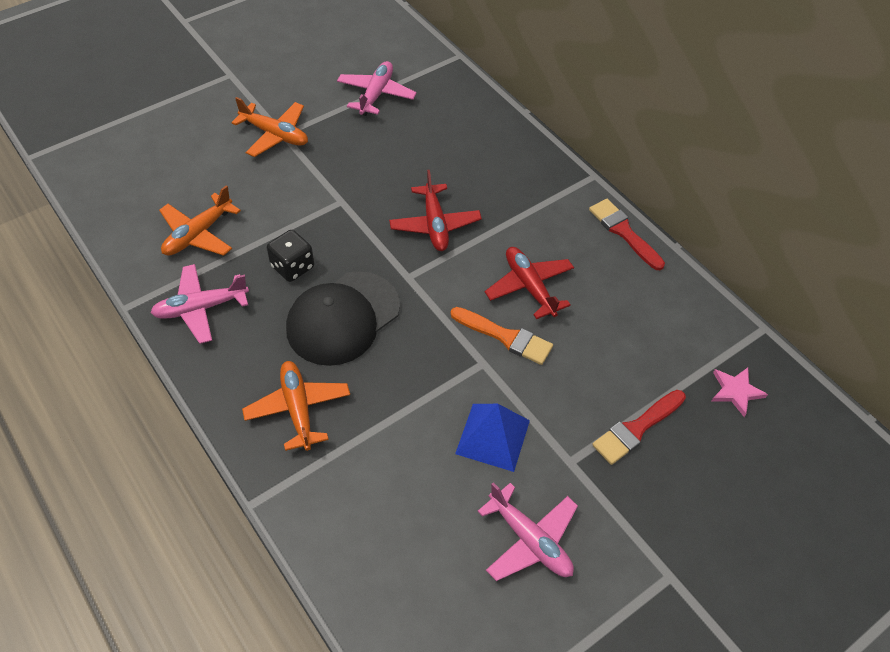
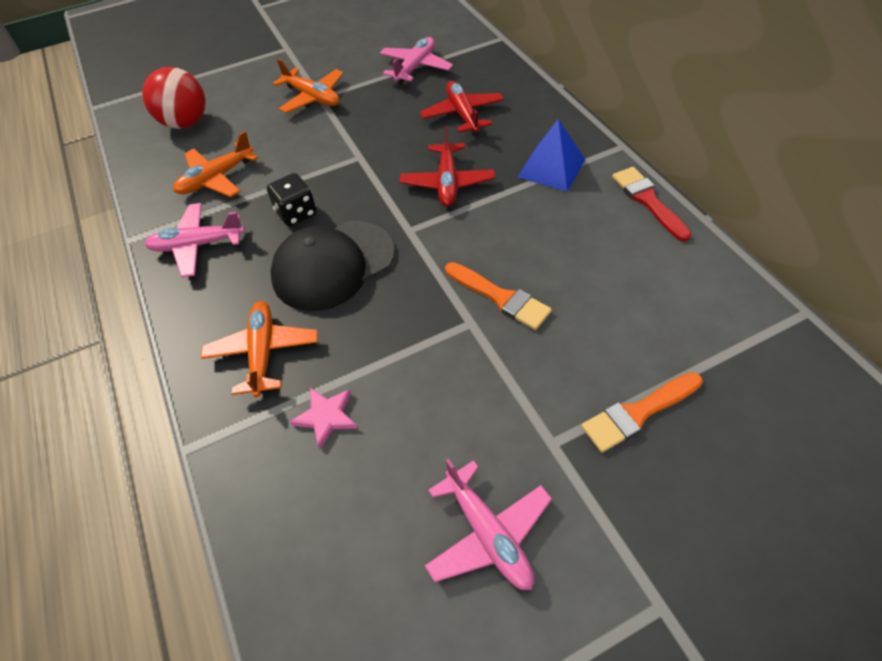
camera: 15 degrees right, 0 degrees up
blue pyramid [455,404,530,472] -> blue pyramid moved to [518,119,585,192]
red plane [485,247,574,319] -> red plane moved to [420,81,504,135]
red brush [592,390,686,465] -> orange brush [581,372,703,453]
pink star [712,368,768,417] -> pink star moved to [290,388,357,449]
none -> red ball [142,67,205,129]

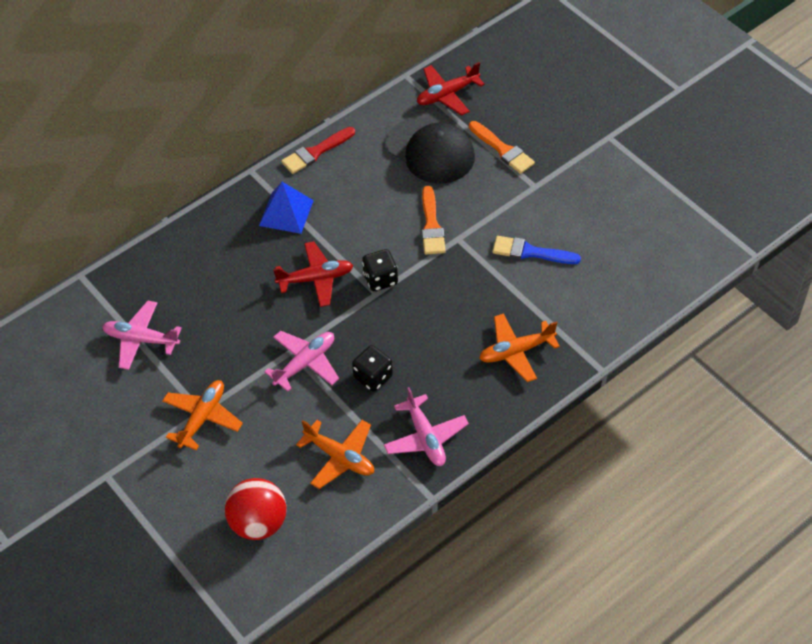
camera: 105 degrees left, 0 degrees up
black cap [270,221,395,311] -> black cap moved to [386,117,475,184]
pink star [290,388,357,449] -> none
red plane [420,81,504,135] -> red plane moved to [417,62,485,116]
pink plane [425,458,552,590] -> pink plane moved to [264,331,339,392]
orange brush [445,262,552,330] -> orange brush turned 150 degrees clockwise [421,186,446,255]
none -> black dice [362,249,398,291]
none -> blue brush [492,236,581,264]

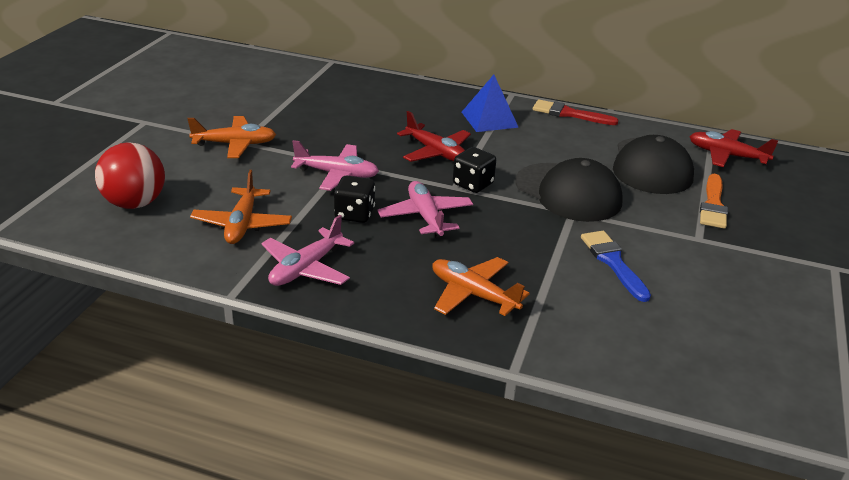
camera: 55 degrees right, 20 degrees down
pink plane [102,301,182,370] -> pink plane moved to [377,181,473,239]
orange brush [421,186,446,255] -> black cap [515,158,623,222]

